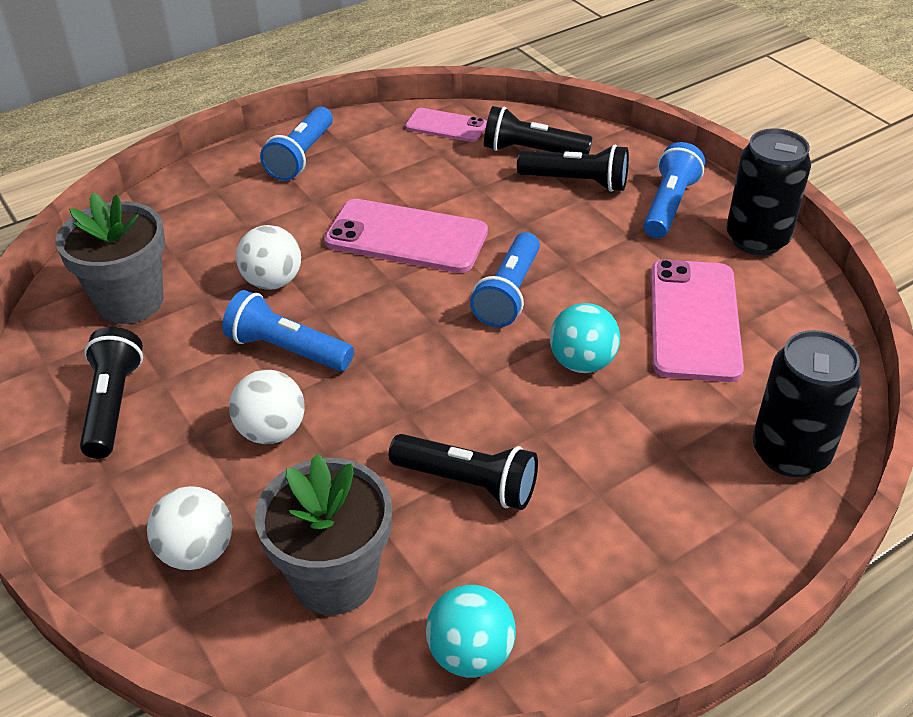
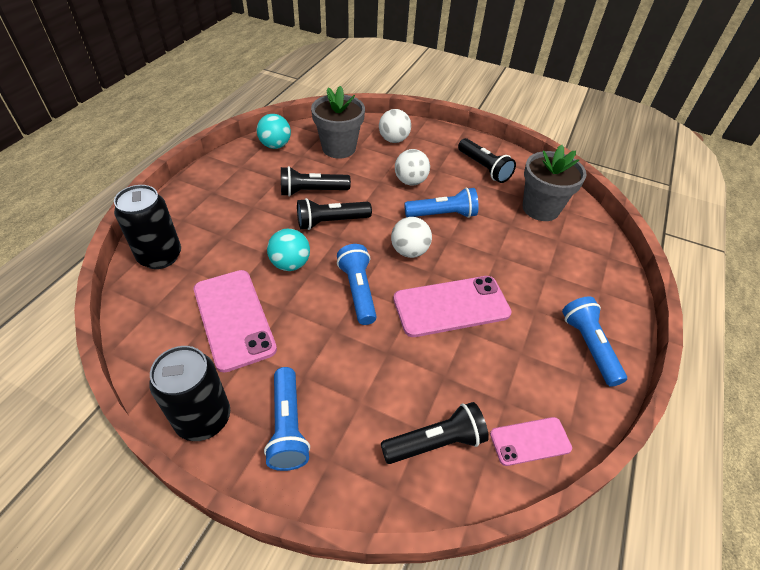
camera: 145 degrees right, 5 degrees up
white ball [236,225,301,290] -> white ball moved to [391,217,432,258]
black flashlight [517,145,629,192] -> black flashlight moved to [297,198,372,230]

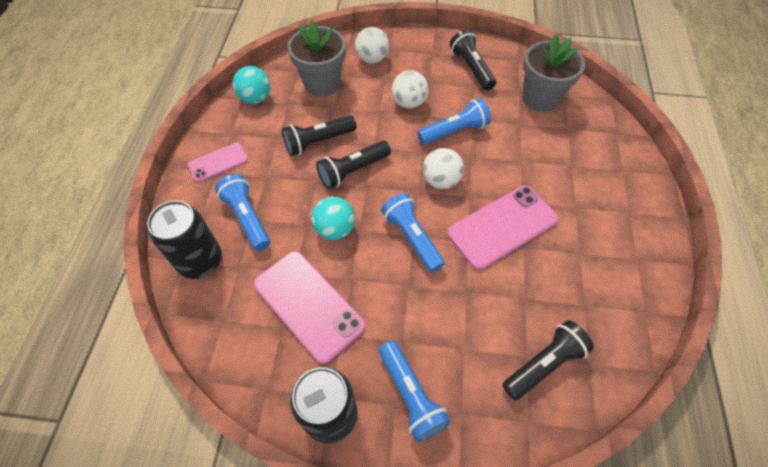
camera: 15 degrees left, 10 degrees up
black flashlight [458,138,516,183] -> black flashlight turned 150 degrees counterclockwise [450,29,496,90]
pink phone [490,417,572,466] -> pink phone moved to [188,143,248,182]
blue flashlight [562,296,627,387] -> blue flashlight moved to [215,174,270,251]

